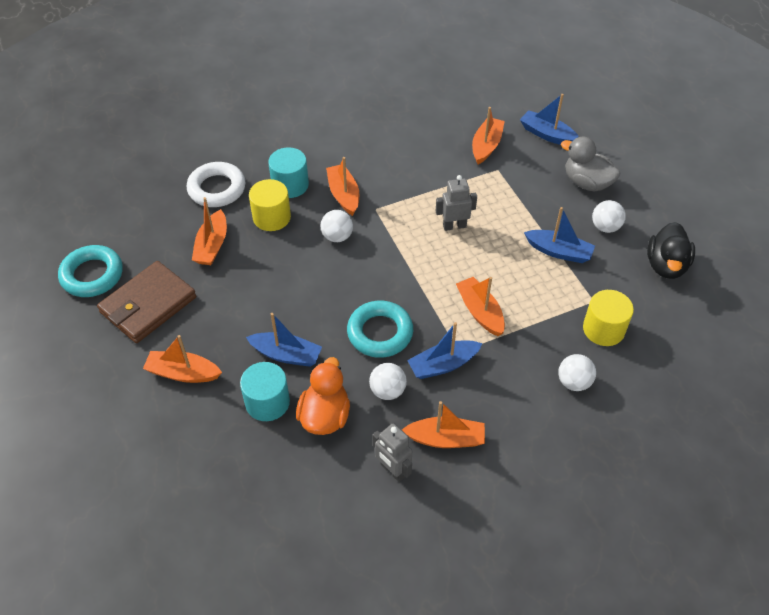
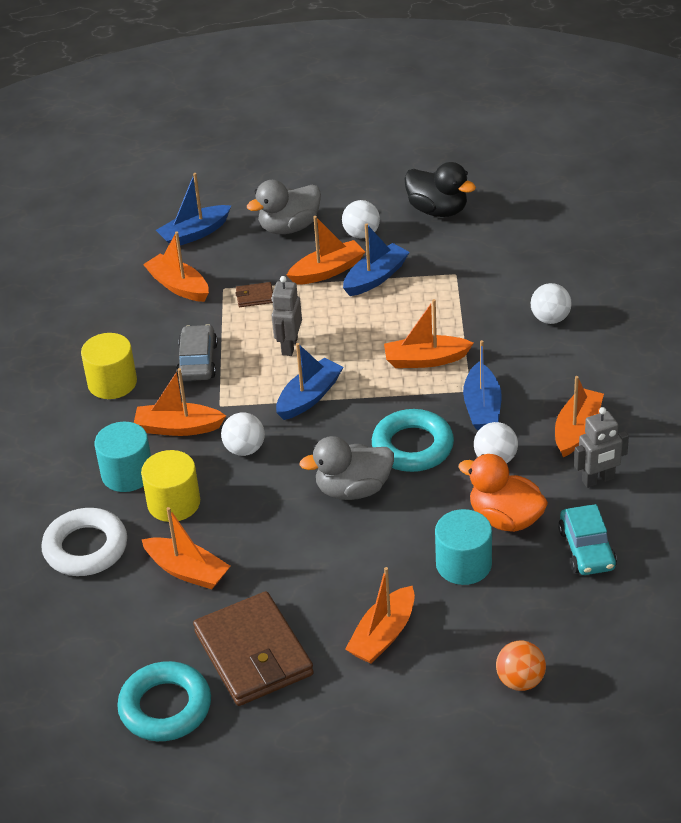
camera: 65 degrees left, 10 degrees down
blue boat [246,313,322,367] -> blue boat moved to [276,343,343,420]
yellow cylinder [583,290,634,346] -> yellow cylinder moved to [81,333,137,399]
none -> grey car [176,324,218,381]
none -> brown wallet [235,282,273,307]
none -> orange boat [287,216,365,285]
none -> grey duck [299,436,394,500]
none -> orange ball [496,641,546,691]
none -> turquoise car [558,504,617,575]

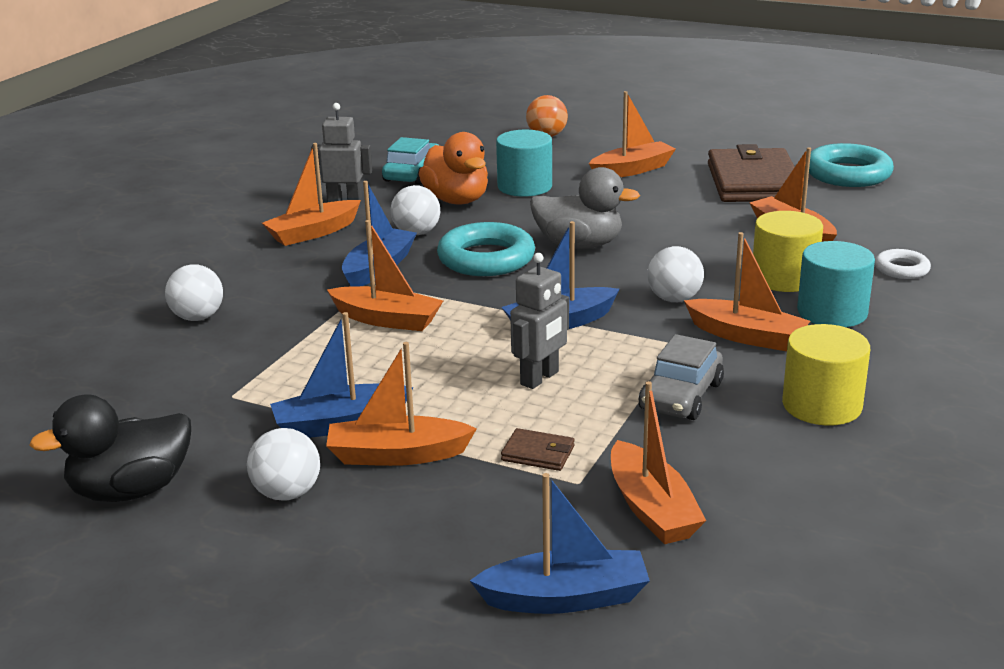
camera: 155 degrees left, 15 degrees down
white ring [41,508,127,576] -> white ring [875,249,931,279], size x0.53
grey duck [247,180,321,234] -> none
black duck [404,162,476,217] -> black duck turned 90 degrees counterclockwise [29,394,191,502]

